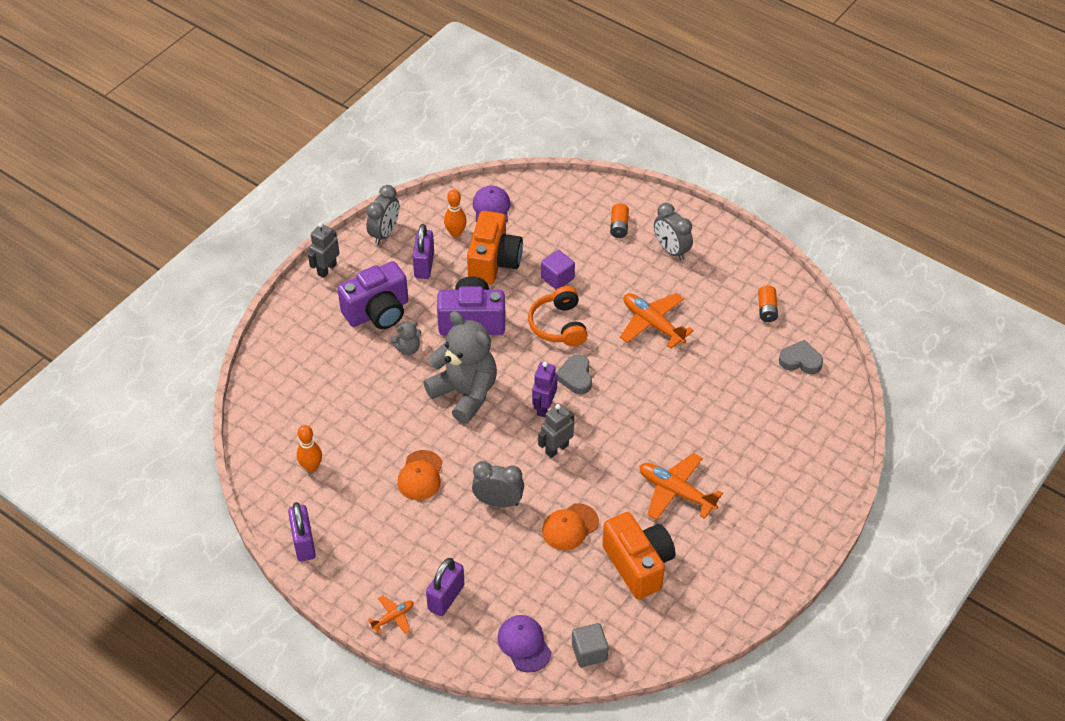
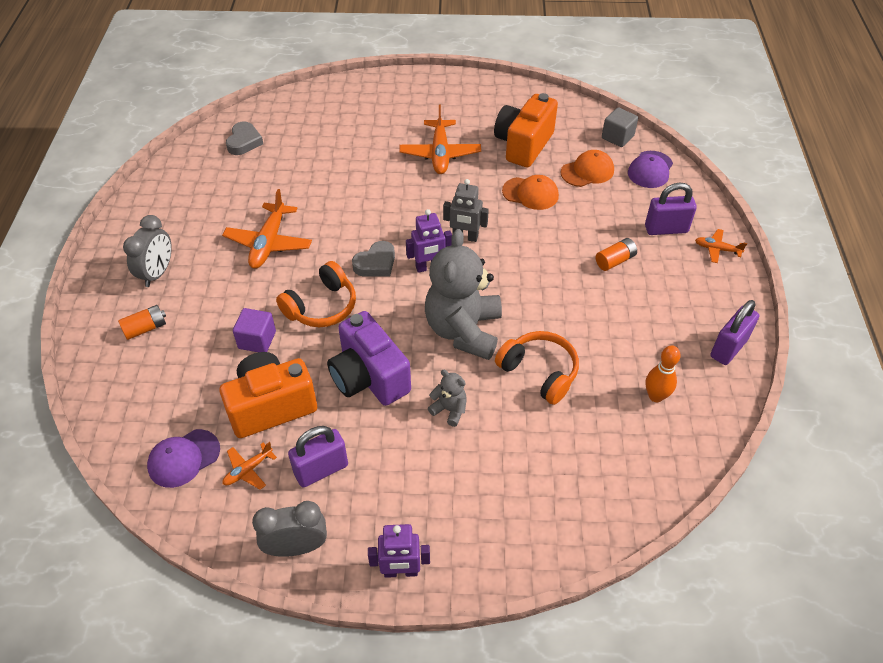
camera: 125 degrees left, 0 degrees up
grey robot [308,222,339,278] -> purple robot [368,524,430,578]
purple camera [337,261,408,329] -> none
orange cap [397,450,443,500] -> orange cap moved to [561,150,614,187]
orange bowling pin [444,189,467,238] -> orange plane [223,442,277,490]
grey clock [472,461,524,507] -> none
orange battery [758,285,778,322] -> orange battery moved to [596,238,637,271]
grey heart [779,340,823,374] -> grey heart turned 150 degrees counterclockwise [226,122,263,155]
none -> orange headphones [495,331,579,405]

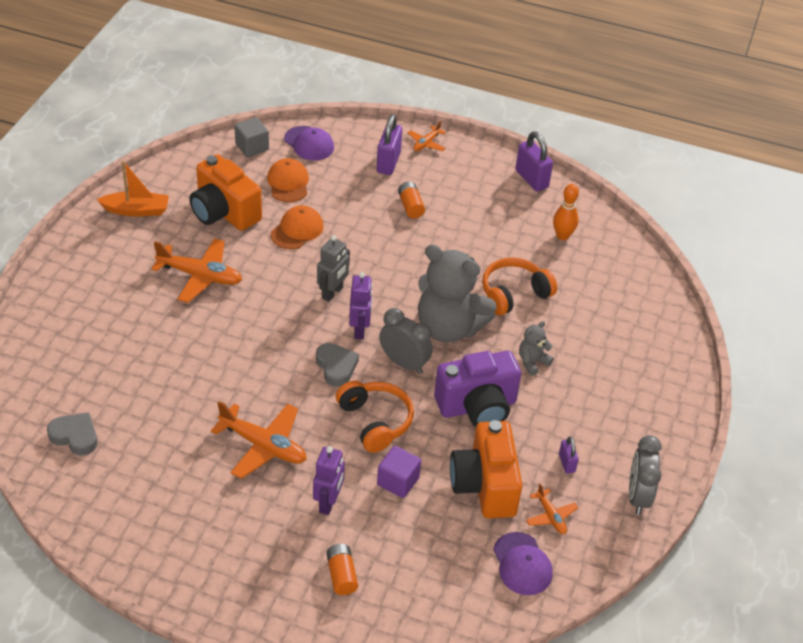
camera: 75 degrees left, 5 degrees down
grey clock [123,215,172,287] -> grey clock moved to [379,308,433,374]
purple padlock [288,426,348,488] -> purple padlock [559,436,579,474], size x0.54
purple robot [368,524,430,578] -> purple robot moved to [313,446,345,515]
none -> orange boat [96,161,169,216]

